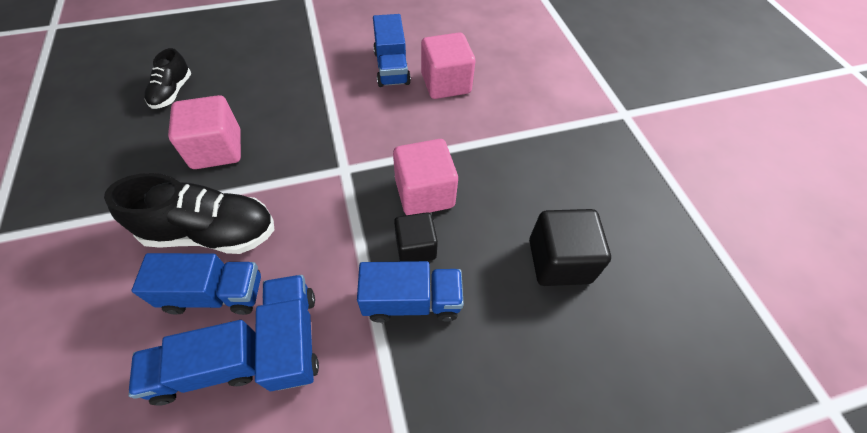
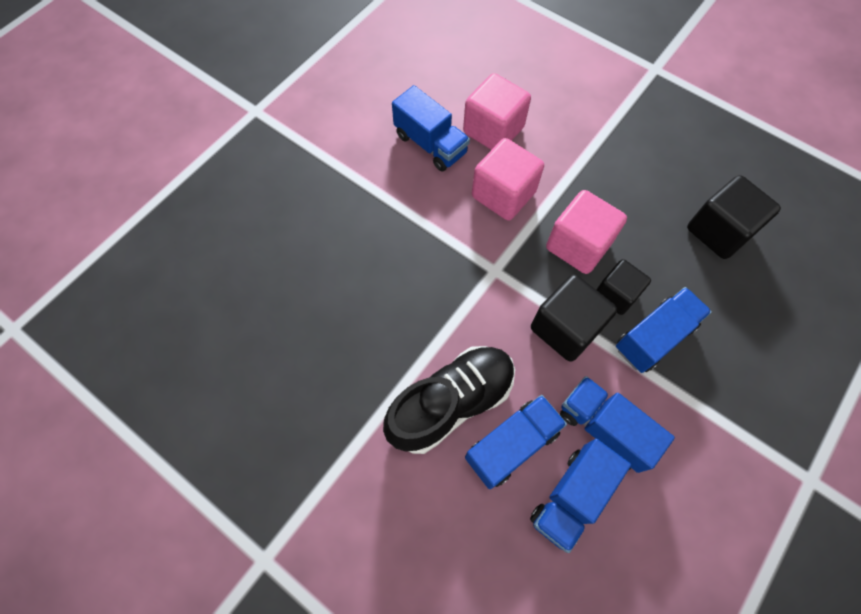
camera: 35 degrees left, 10 degrees up
black shoe [144,48,191,109] -> none
pink cube [168,95,241,169] -> pink cube moved to [472,138,544,221]
none -> black cube [531,274,617,362]

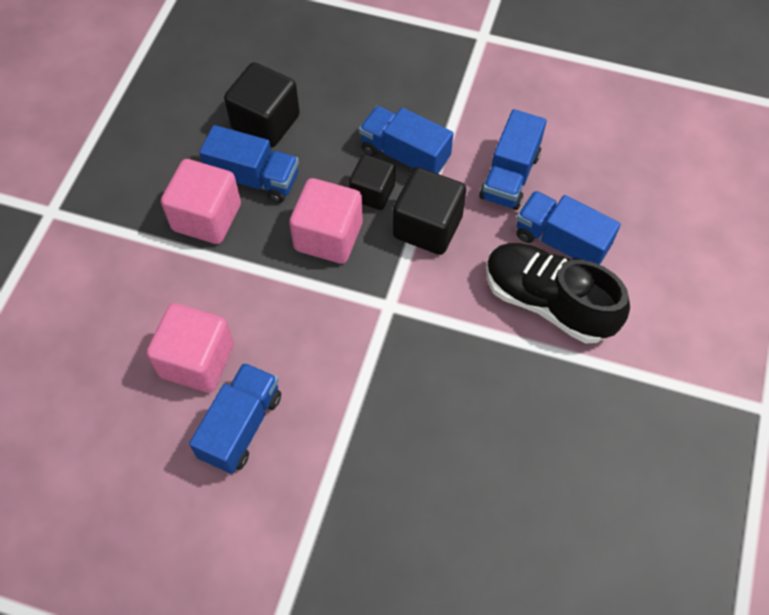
camera: 110 degrees left, 5 degrees down
pink cube [472,138,544,221] -> pink cube moved to [161,159,241,244]
blue truck [530,439,631,553] -> blue truck moved to [199,125,299,203]

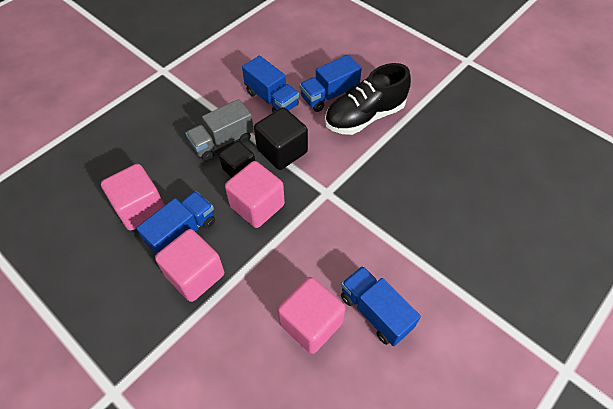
camera: 65 degrees left, 5 degrees down
black cube [224,62,300,148] -> pink cube [101,164,165,230]
blue truck [359,106,453,174] -> grey truck [185,99,254,161]

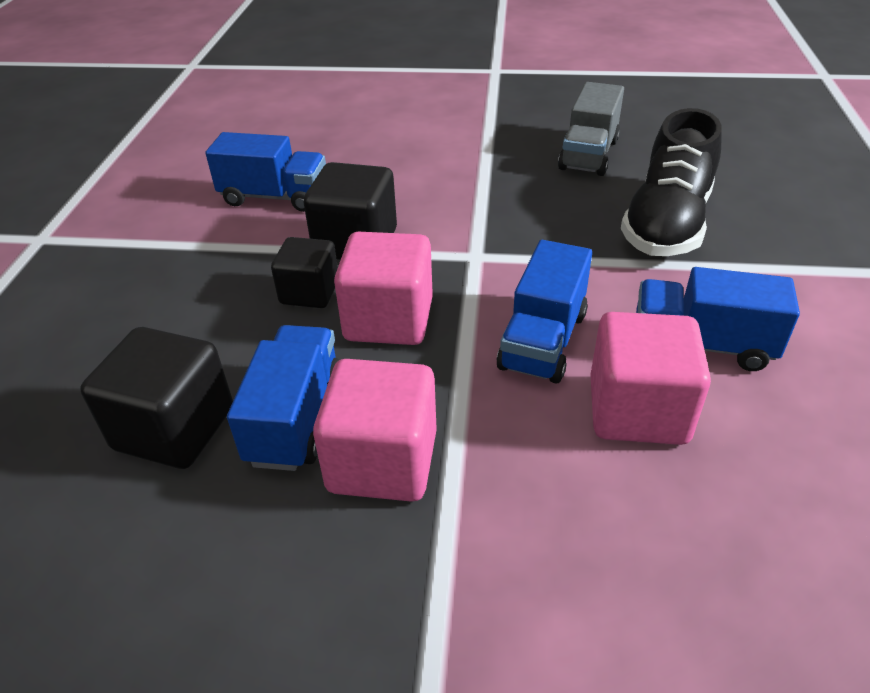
camera: 35 degrees left, 15 degrees down
pink cube [101,164,165,230] -> black cube [80,327,233,469]
grey truck [185,99,254,161] -> grey truck moved to [558,82,624,176]
blue truck [300,55,362,112] -> blue truck moved to [497,240,592,384]
black shoe [325,63,411,135] -> black shoe moved to [621,108,722,256]

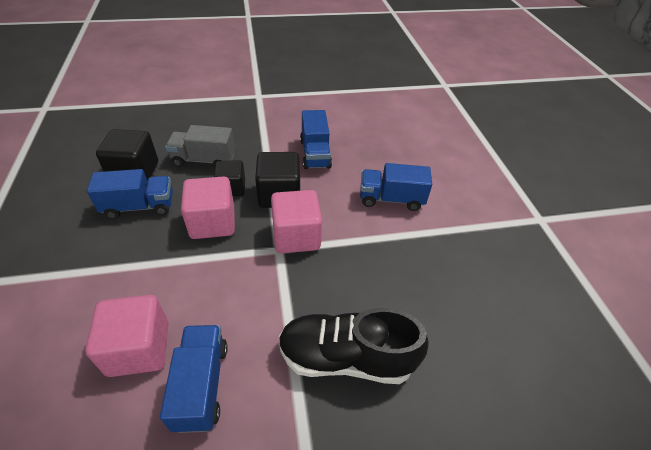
camera: 70 degrees right, 5 degrees up
pink cube [313,359,437,502] -> pink cube moved to [271,190,322,253]
blue truck [497,240,592,384] -> blue truck moved to [360,163,432,211]
grey truck [558,82,624,176] -> grey truck moved to [165,125,235,168]

